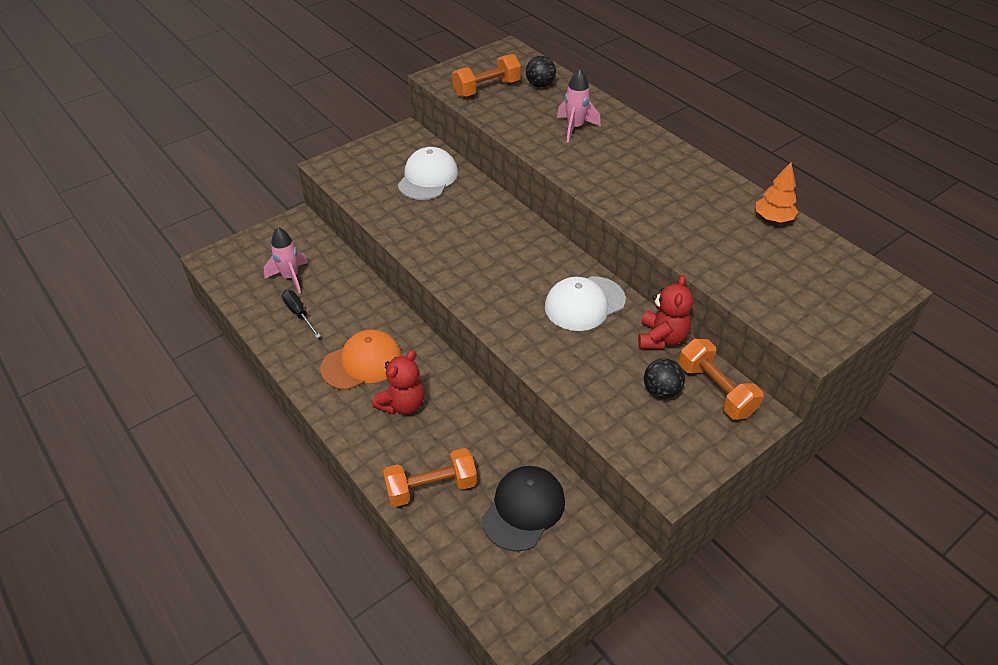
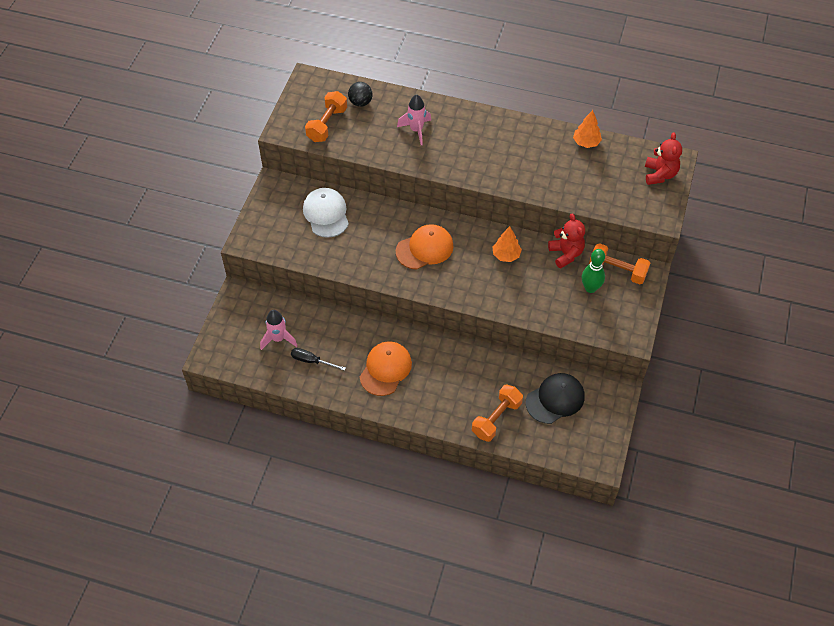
camera: 35 degrees left, 10 degrees up
red teddy bear [372,350,425,415] -> red teddy bear moved to [645,133,682,185]
black cap [482,466,565,552] -> black cap turned 60 degrees clockwise [526,373,584,424]
white cap [545,276,626,331] -> orange tree [493,226,522,262]
black ball [644,359,685,399] -> green bowling pin [582,249,605,293]
none -> orange cap [396,224,454,270]

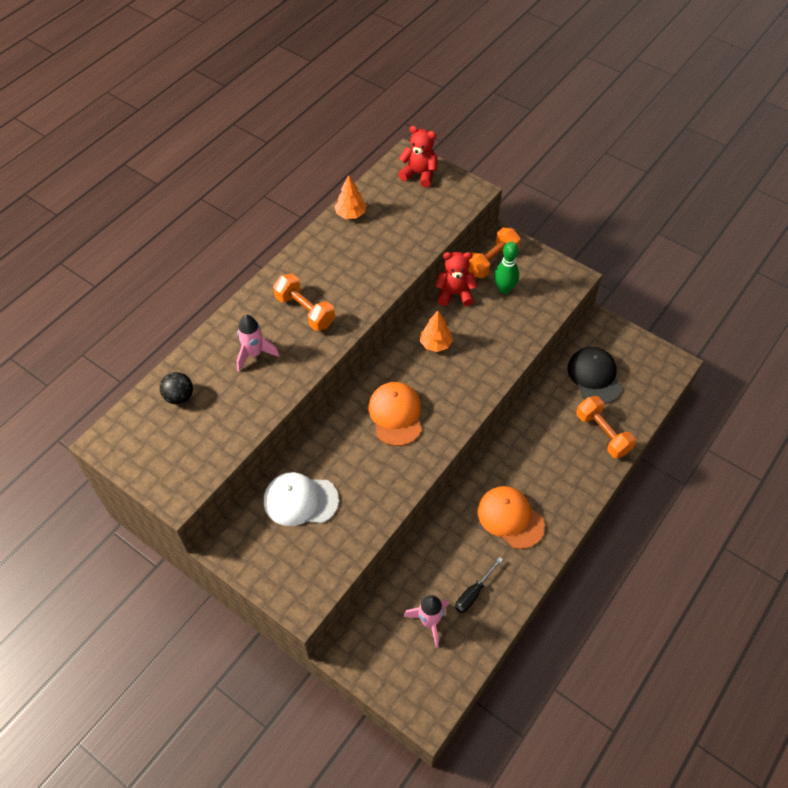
camera: 70 degrees left, 0 degrees up
orange dumbbell [305,91,347,142] -> orange dumbbell moved to [273,274,335,331]

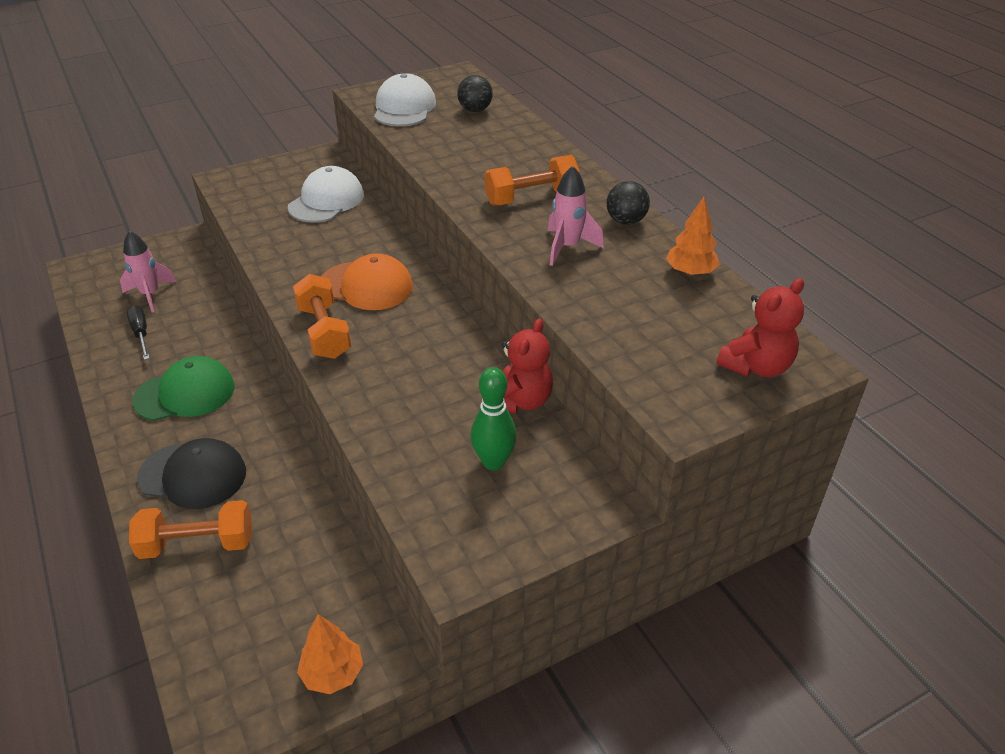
camera: 115 degrees right, 15 degrees down
pink rocket [237,315,280,371] -> pink rocket moved to [548,166,604,266]
orange tree [420,311,453,352] -> orange tree moved to [297,614,363,694]
orange dumbbell [468,228,521,278] -> orange dumbbell moved to [293,274,352,359]
orange cap [477,486,545,549] -> green cap [132,356,235,421]
black cap [567,347,622,404] -> black cap moved to [137,438,246,509]
none -> white cap [374,73,436,126]
none -> black ball [606,181,650,225]

